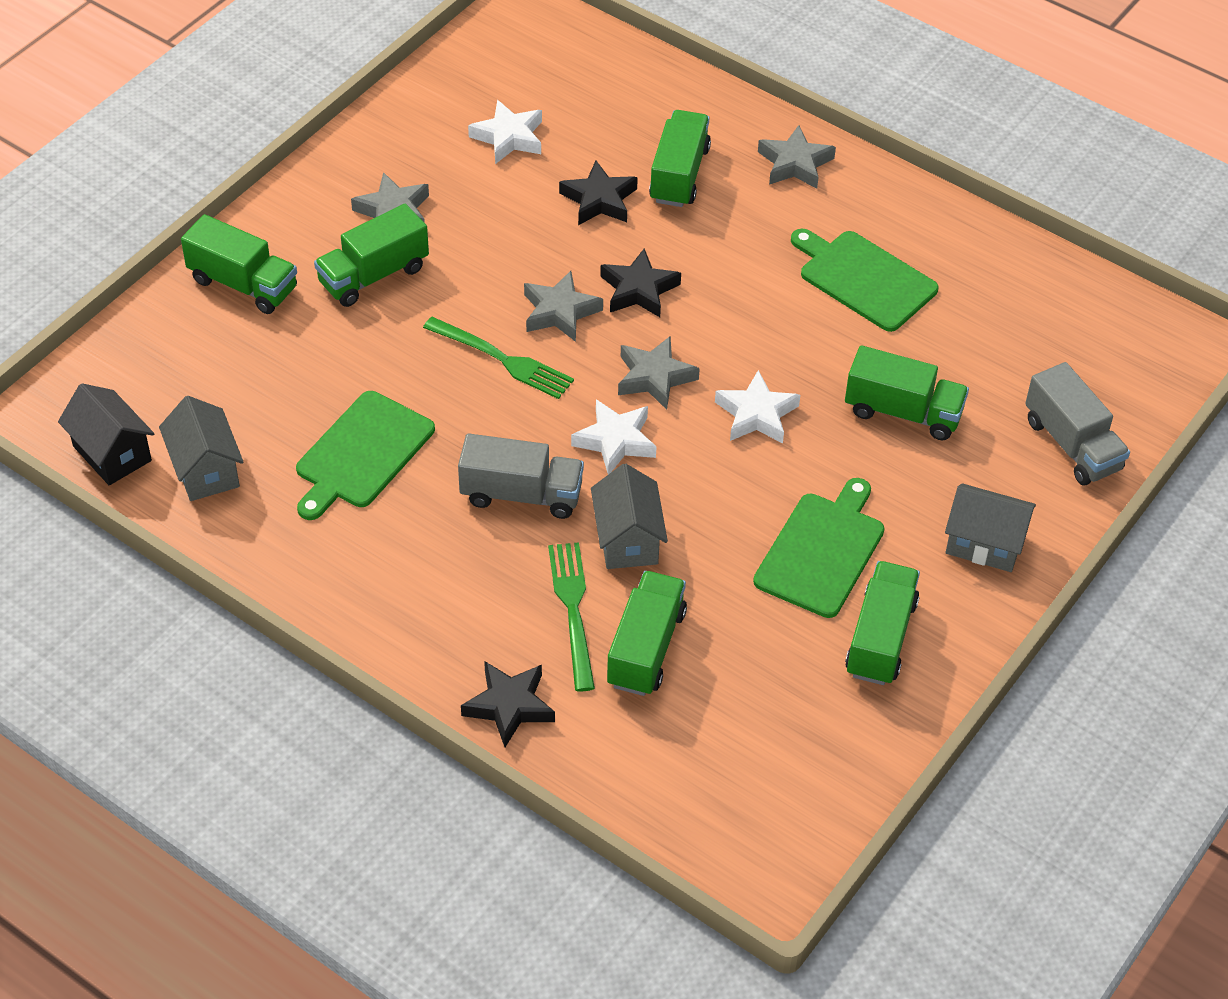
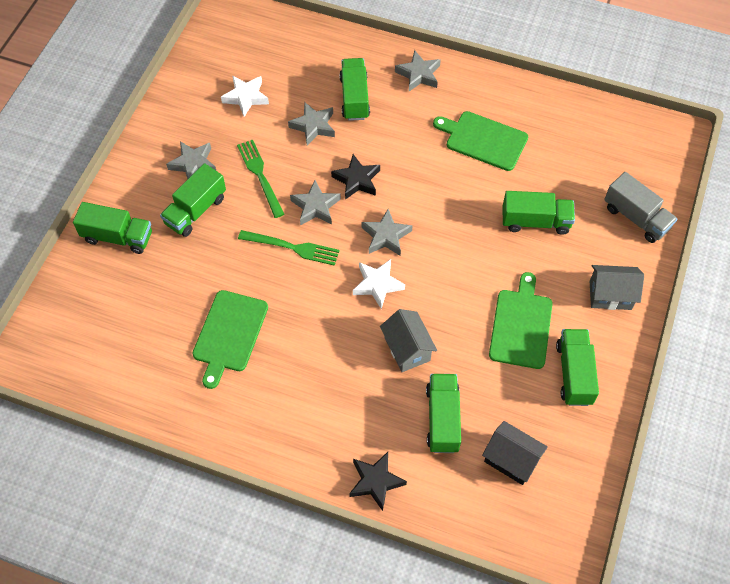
camera: 15 degrees left, 10 degrees up
black house [58,383,155,485] -> black house moved to [482,421,548,485]
grey house [159,396,243,501] -> none
grey truck [458,433,584,519] -> none
green fork [548,542,595,691] -> green fork moved to [237,140,285,218]
black star [559,161,638,225] -> grey star [288,102,335,146]
white star [715,370,800,443] -> none

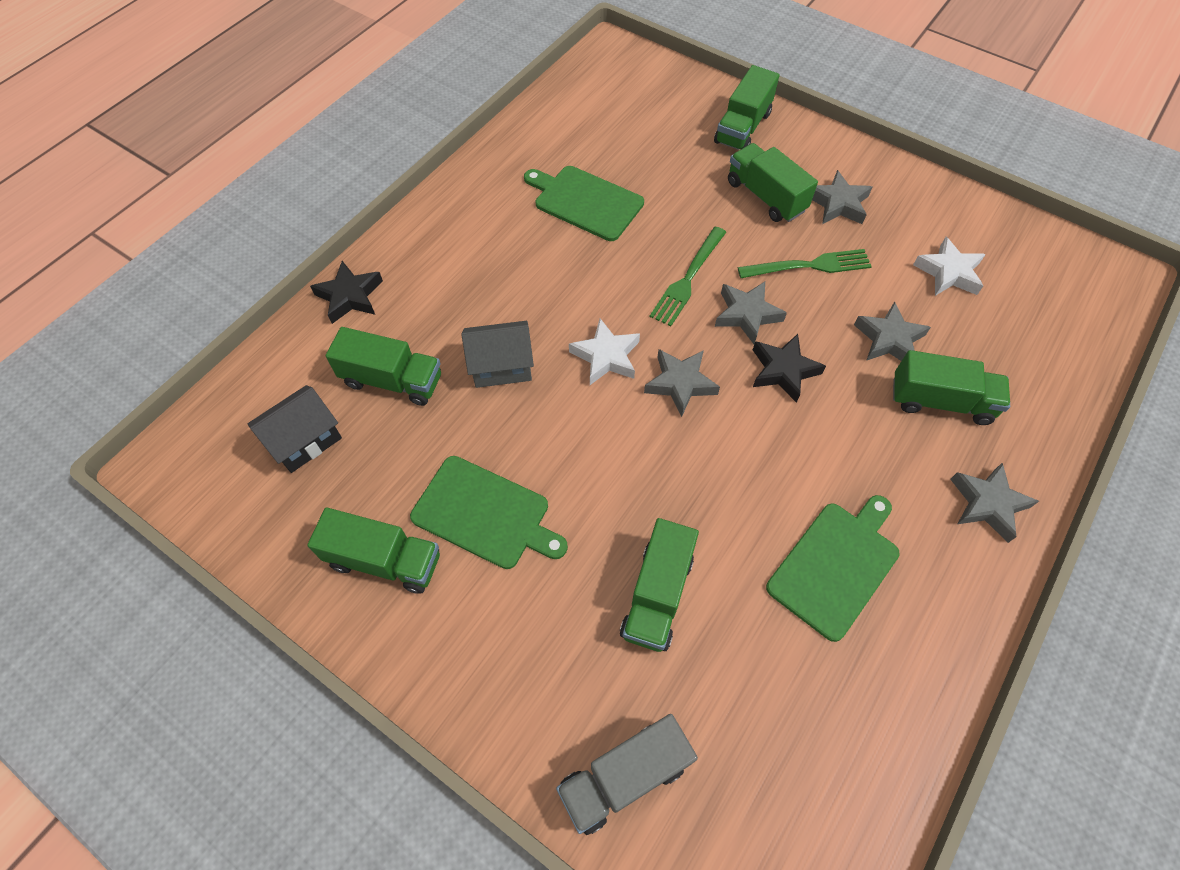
camera: 105 degrees right, 0 degrees up
grey house [590,265,644,310] -> none

